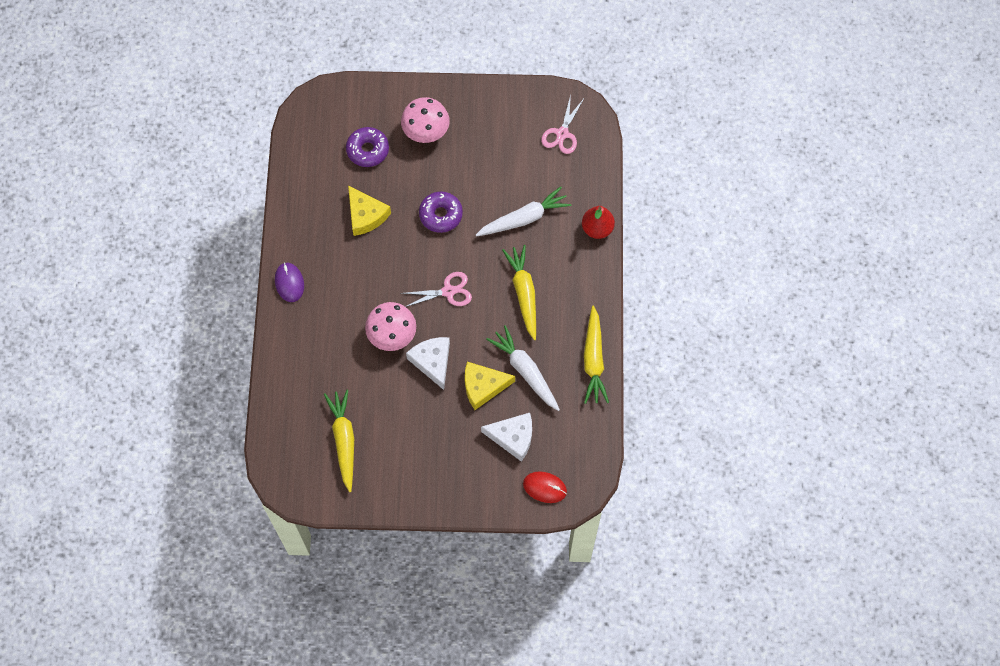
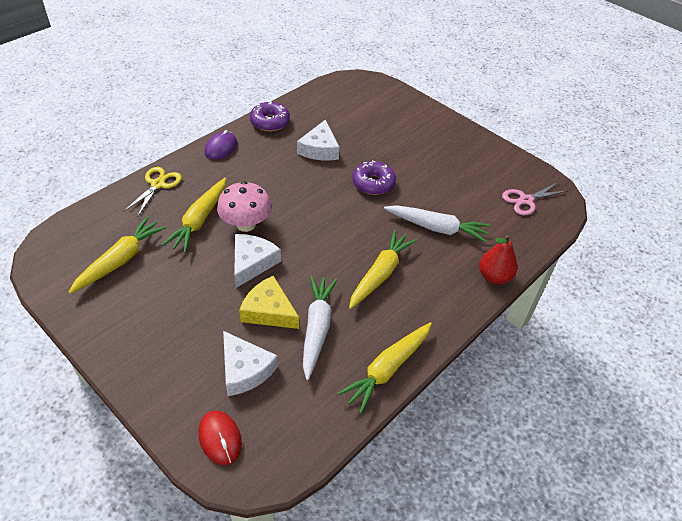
camera: 40 degrees right, 20 degrees down
purple donut [346,127,389,167] -> purple donut moved to [250,101,290,132]
yellow cheese [348,185,391,236] -> white cheese [297,120,340,160]
pink mushroom [401,97,450,143] -> none
pink scissors [401,272,472,307] -> none
none -> yellow scissors [123,167,182,217]
none -> yellow carrot [162,178,226,253]

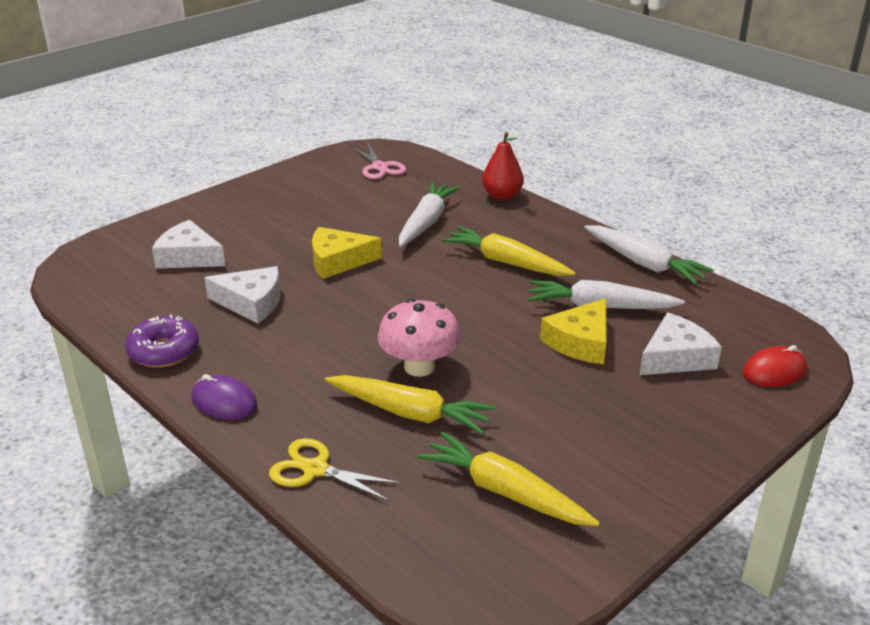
camera: 85 degrees left, 15 degrees down
white cheese [234,234,281,288] -> white cheese moved to [152,220,225,269]
yellow carrot [338,322,432,414] -> white carrot [584,225,714,285]
purple donut [352,161,396,195] -> yellow cheese [312,227,382,279]

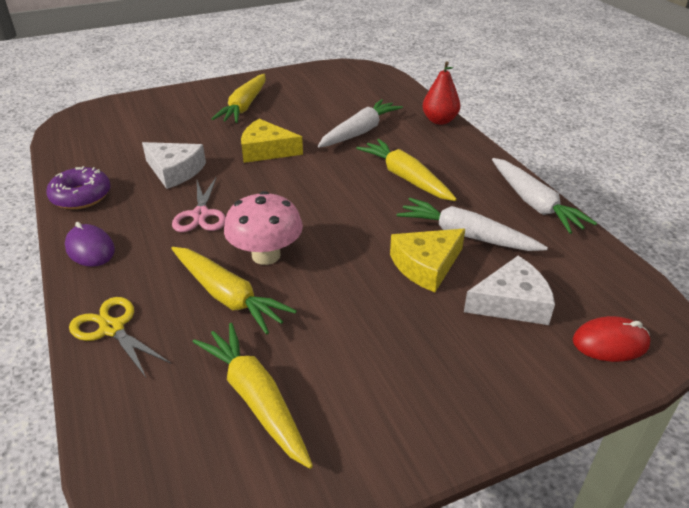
camera: 20 degrees right, 5 degrees up
white cheese [152,220,225,269] -> none
pink scissors [351,143,406,179] -> pink scissors moved to [172,177,226,232]
none -> yellow carrot [212,74,266,123]

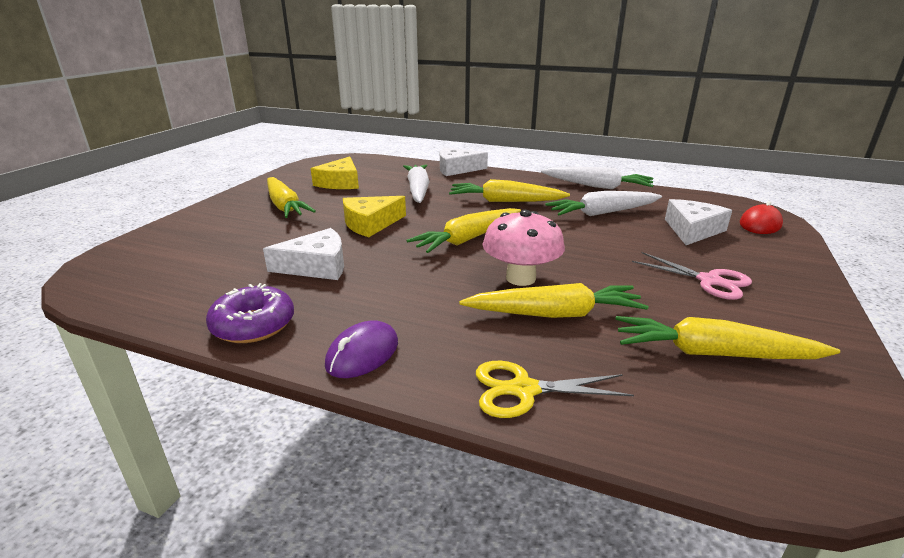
camera: 45 degrees left, 10 degrees down
purple mouse [65,222,115,267] -> purple mouse turned 60 degrees counterclockwise [325,320,398,378]
pink scissors [172,177,226,232] -> pink scissors moved to [632,252,752,300]
yellow cheese [390,229,465,292] -> yellow cheese moved to [311,156,359,189]
red pear [423,61,460,125] -> white cheese [440,147,488,176]
none -> yellow carrot [407,208,521,253]

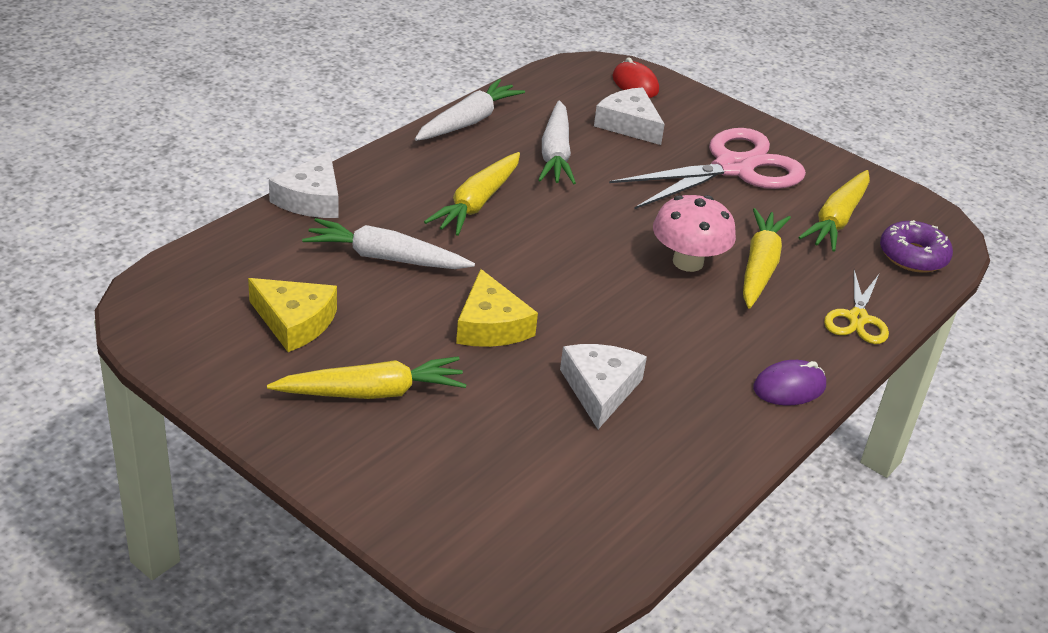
camera: 75 degrees left, 10 degrees up
purple donut [206,283,294,343] -> purple donut moved to [880,220,953,273]
purple mouse [325,320,398,378] -> purple mouse turned 75 degrees counterclockwise [753,360,826,405]
yellow carrot [407,208,521,253] -> none
pink scissors [632,252,752,300] -> pink scissors [609,128,806,209], size x1.93

